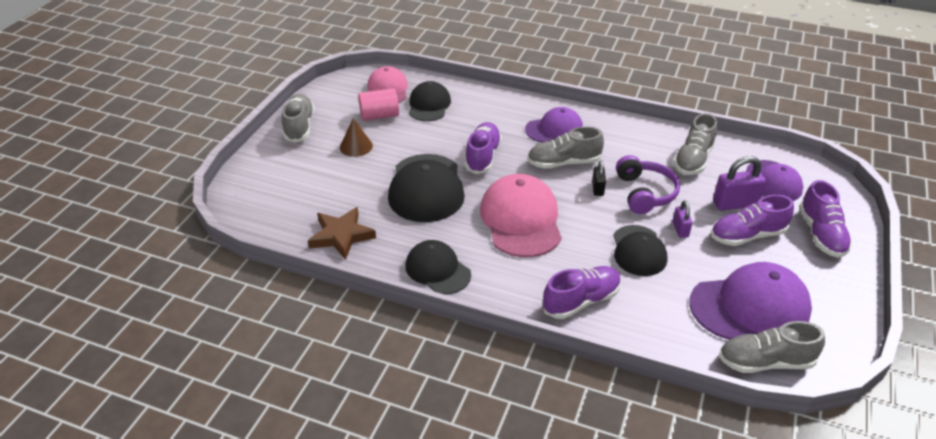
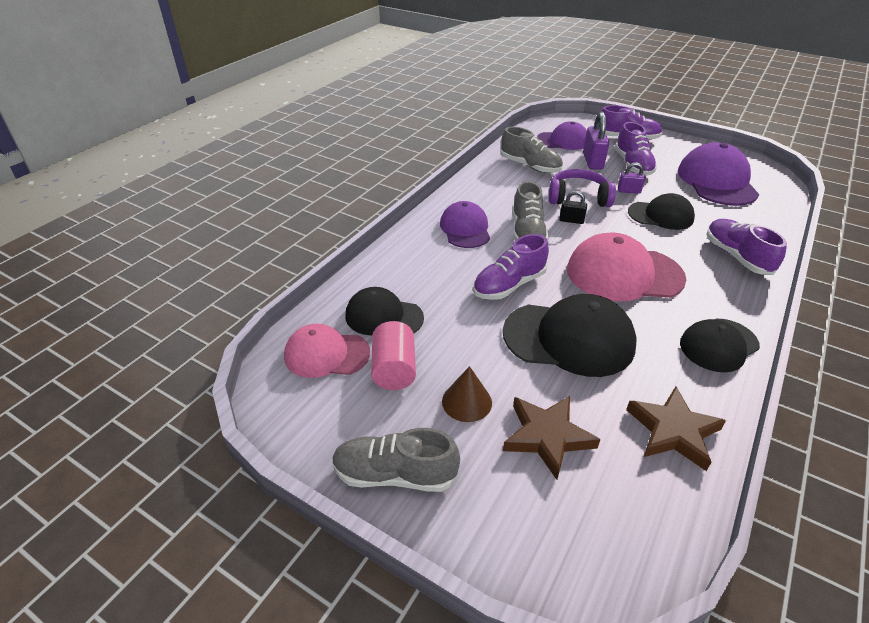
camera: 80 degrees left, 0 degrees up
purple shoe [465,122,502,174] -> purple shoe turned 60 degrees counterclockwise [473,234,549,300]
grey shoe [719,321,825,373] -> none
none -> brown star [503,396,601,480]

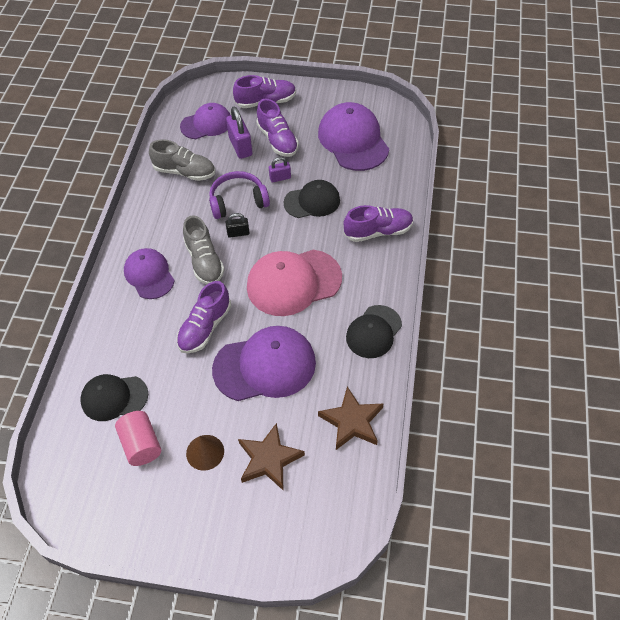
camera: 20 degrees left, 15 degrees up
pink cap [284,324,370,378] -> none
grey shoe [332,428,460,492] -> none
black cap [503,294,637,377] -> purple cap [212,326,316,401]
purple shoe [707,219,787,275] -> purple shoe turned 120 degrees clockwise [344,205,414,242]

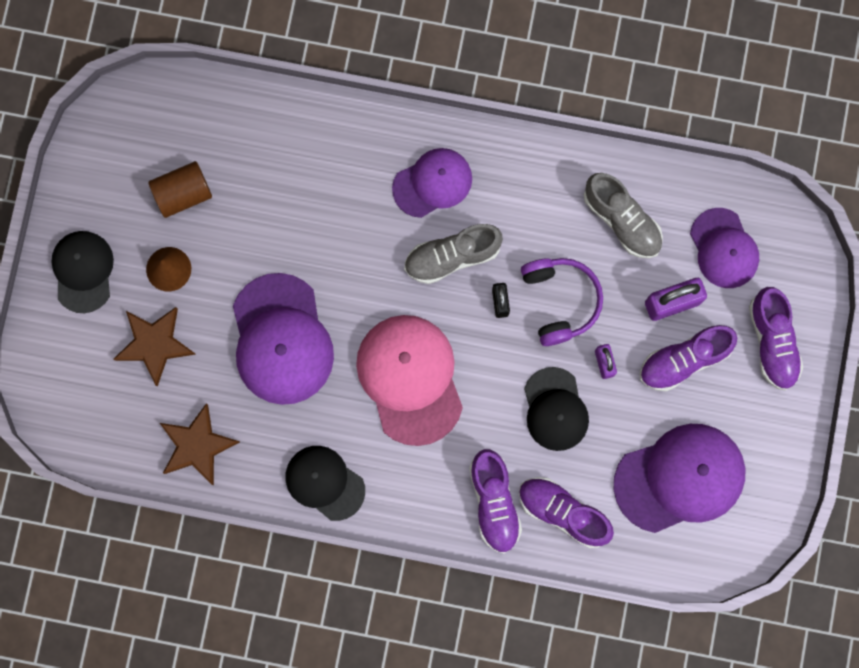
camera: 90 degrees right, 25 degrees up
black cap [80,374,148,421] -> black cap moved to [52,231,114,313]
pink cylinder [115,411,161,466] -> brown cylinder [148,161,212,218]
grey shoe [149,139,215,181] -> grey shoe turned 60 degrees counterclockwise [584,173,663,258]
purple shoe [176,281,231,354] -> purple shoe moved to [519,477,614,548]

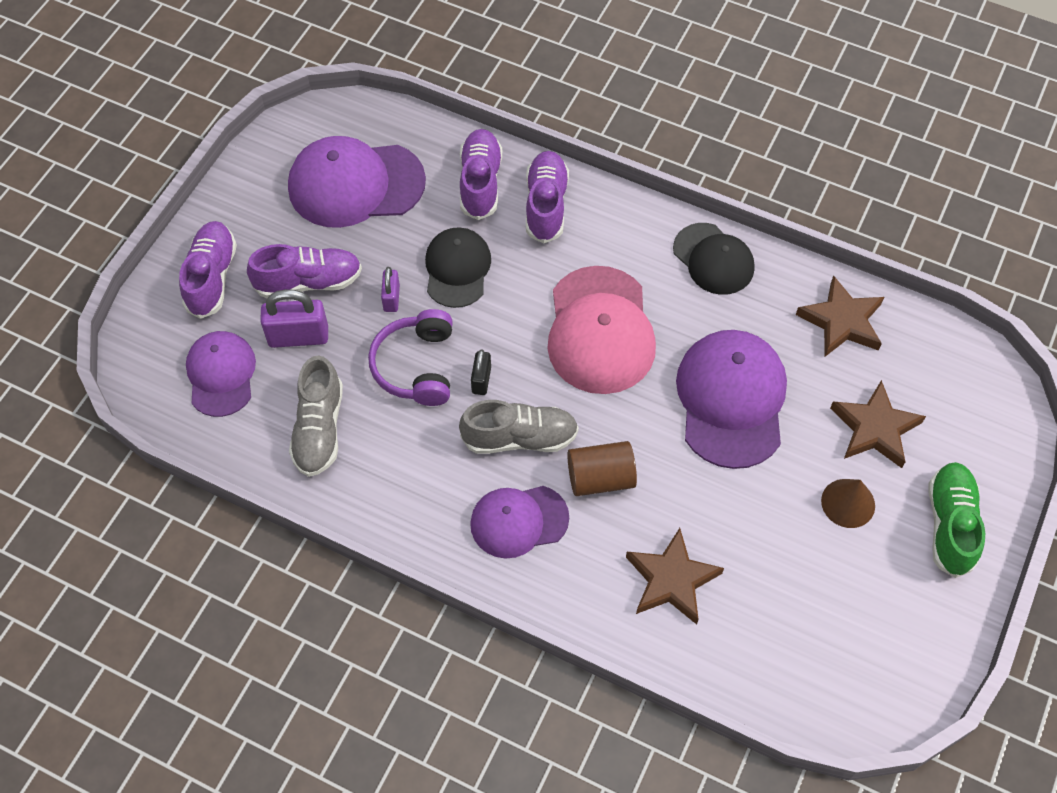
camera: 165 degrees left, 20 degrees down
black cap [52,231,114,313] -> green shoe [928,462,985,578]
brown cylinder [148,161,212,218] -> brown cylinder moved to [567,441,637,496]
purple shoe [519,477,614,548] -> purple shoe turned 135 degrees counterclockwise [460,129,502,220]
grey shoe [584,173,663,258] -> grey shoe turned 150 degrees counterclockwise [289,355,343,477]
none -> brown star [626,528,724,625]

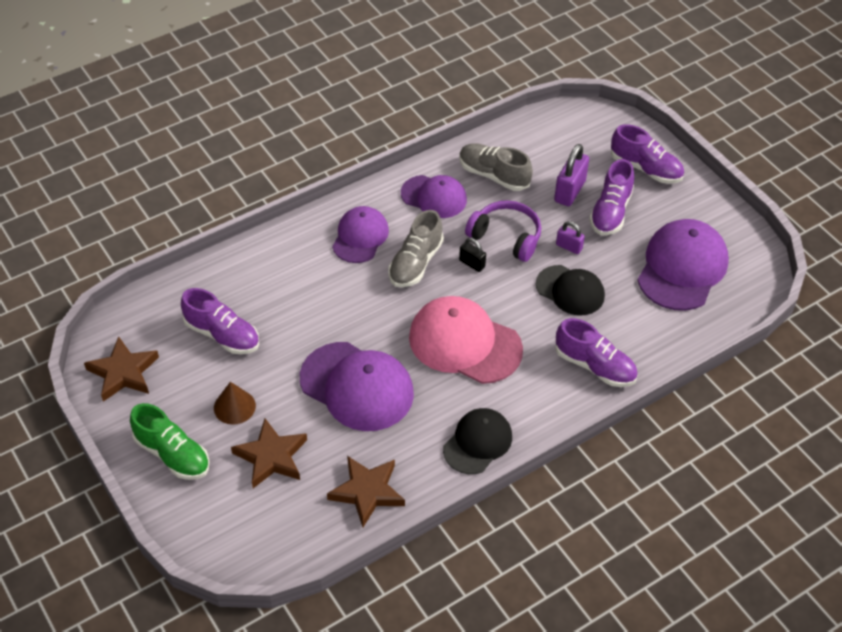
camera: 120 degrees right, 10 degrees down
purple cap [186,331,256,417] -> purple cap moved to [401,175,467,218]
purple shoe [460,129,502,220] -> purple shoe moved to [181,288,259,354]
brown cylinder [567,441,637,496] -> none
brown star [626,528,724,625] -> brown star moved to [84,336,159,402]
black cap [673,223,755,295] -> black cap turned 135 degrees clockwise [443,408,512,474]

